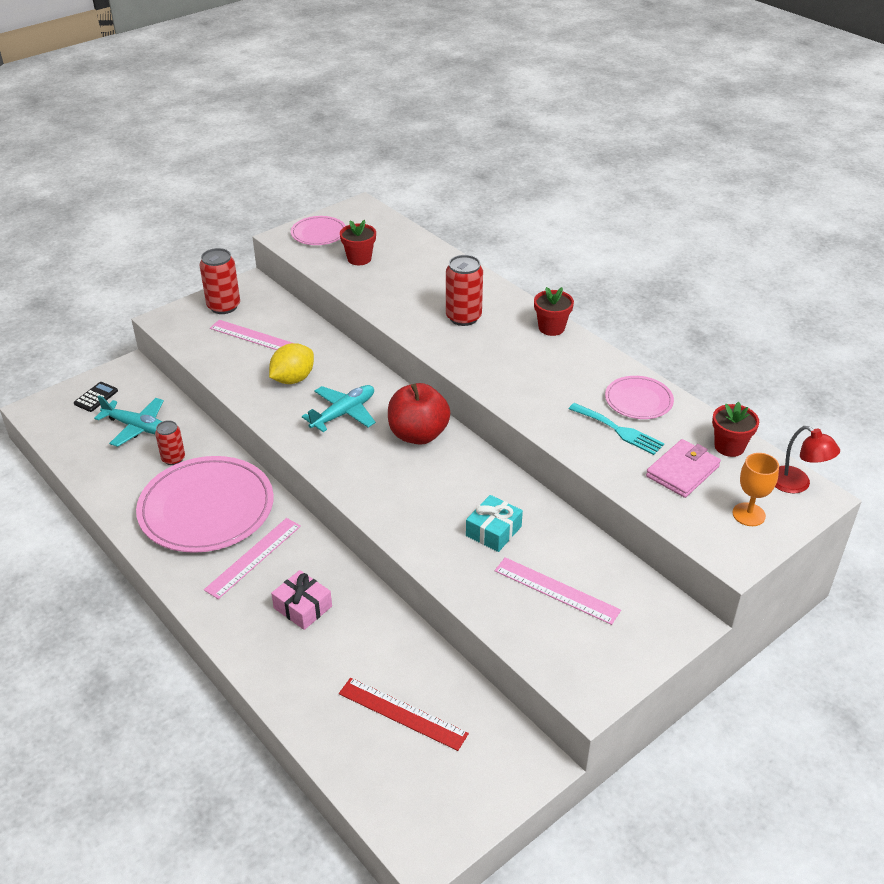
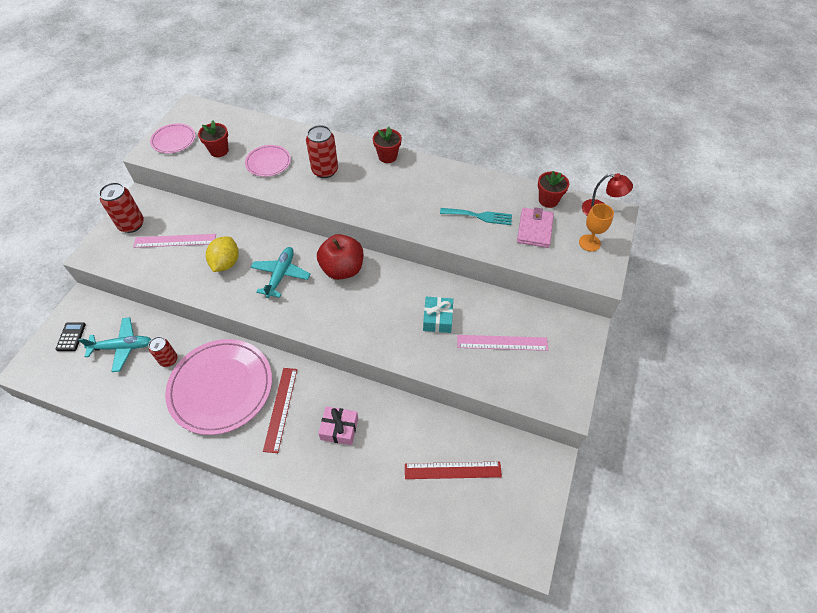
camera: 30 degrees left, 15 degrees up
pink ruler [204,518,301,599] -> red ruler [263,368,297,453]
pink plate [605,376,674,419] -> pink plate moved to [245,145,291,177]

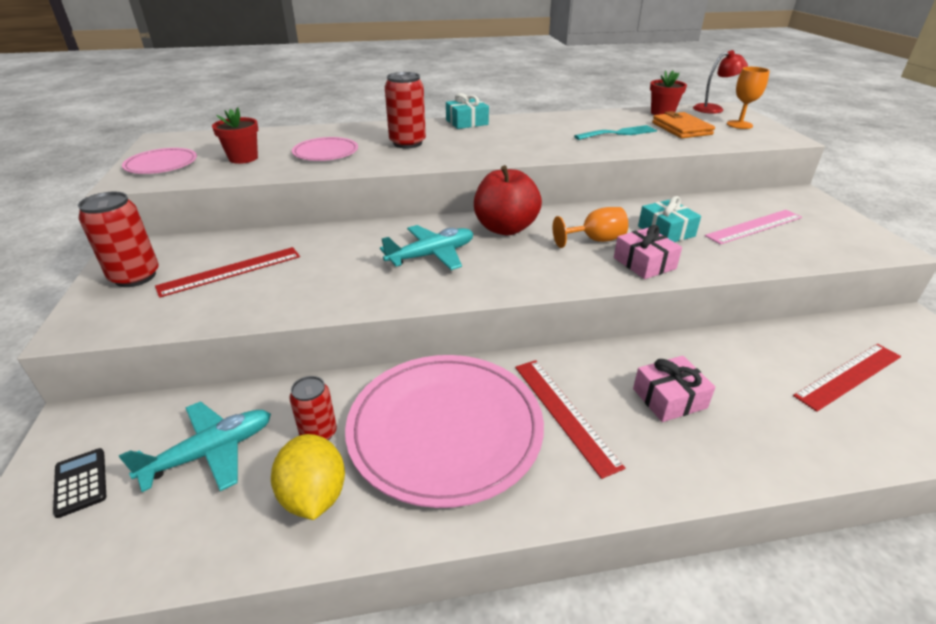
camera: 30 degrees left, 20 degrees down
pink ruler [133,234,216,248] -> red ruler [155,247,300,298]
yellow lemon [206,236,239,272] -> yellow lemon moved to [271,434,345,520]
turquoise plane [251,247,310,298] -> turquoise plane turned 75 degrees clockwise [380,225,473,270]
red flower pot [373,126,402,163] -> turquoise gift [446,93,489,129]
pink wallet [517,207,554,248] -> orange wallet [652,111,715,138]
none -> orange goblet [553,207,628,248]
none -> pink gift [614,225,682,279]

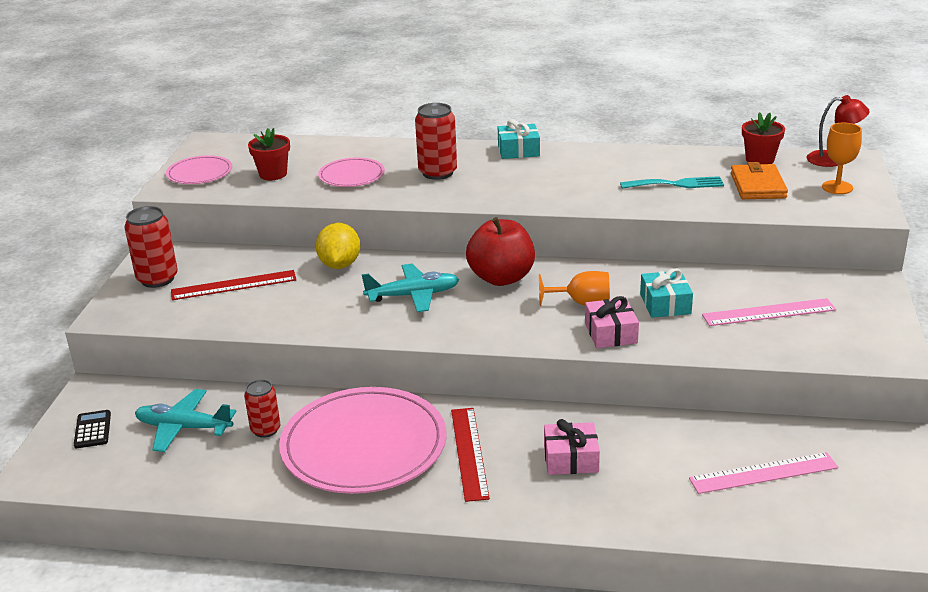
camera: 20 degrees right, 5 degrees down
turquoise plane [119,401,271,492] -> turquoise plane turned 150 degrees counterclockwise [135,389,236,452]
yellow lemon [271,434,345,520] -> yellow lemon moved to [316,223,360,269]
red ruler [793,344,901,412] -> pink ruler [689,452,839,494]

